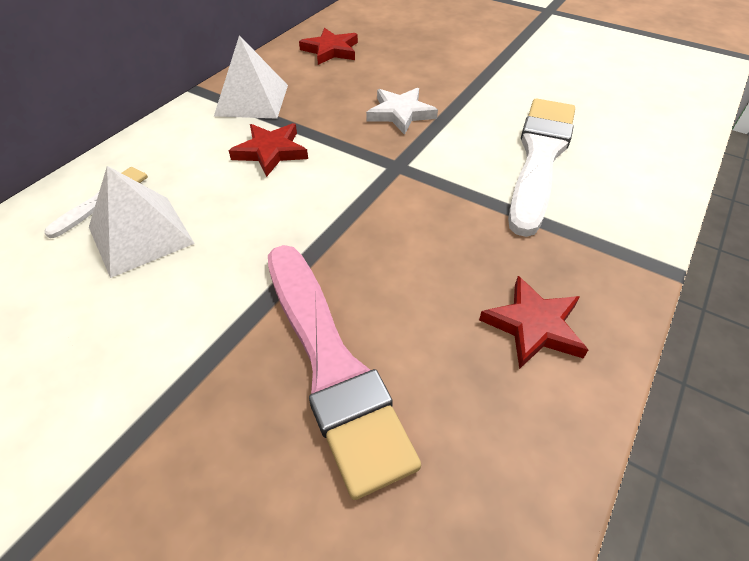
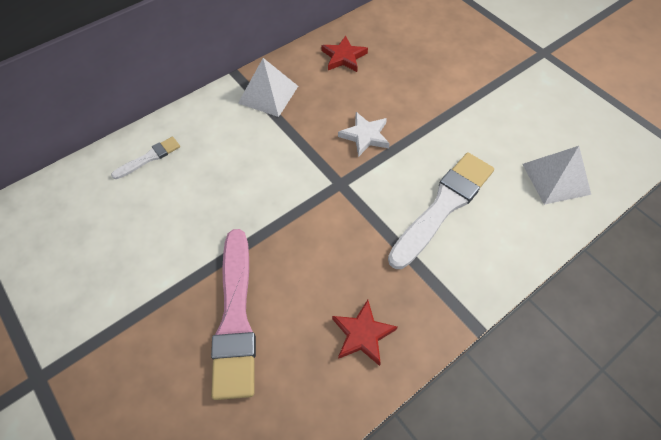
camera: 20 degrees right, 10 degrees up
white pyramid [89,166,195,278] -> white pyramid moved to [522,146,591,205]
red star [229,123,308,177] -> none

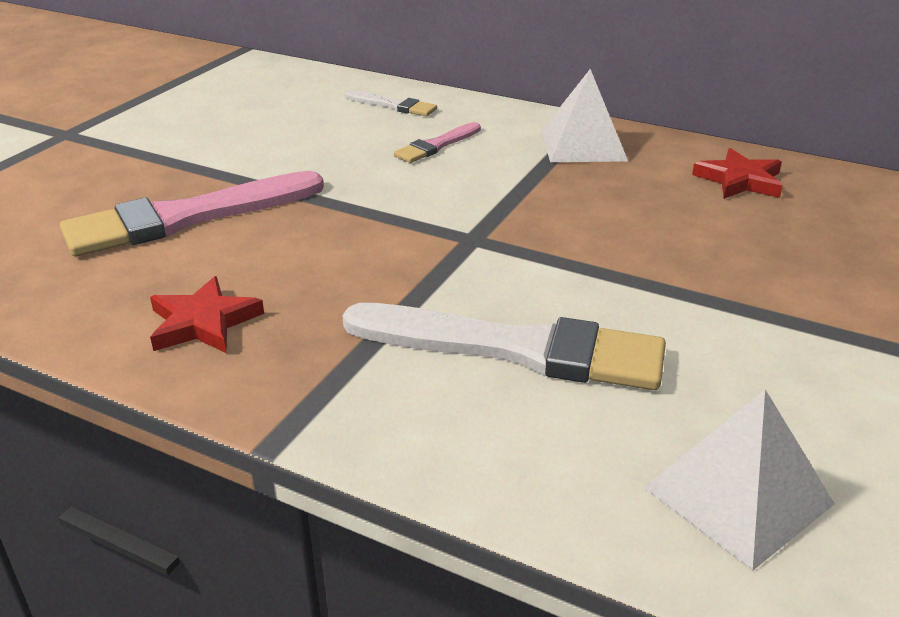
camera: 65 degrees right, 25 degrees down
white star [338,112,390,157] -> none
none -> pink brush [394,122,481,163]

